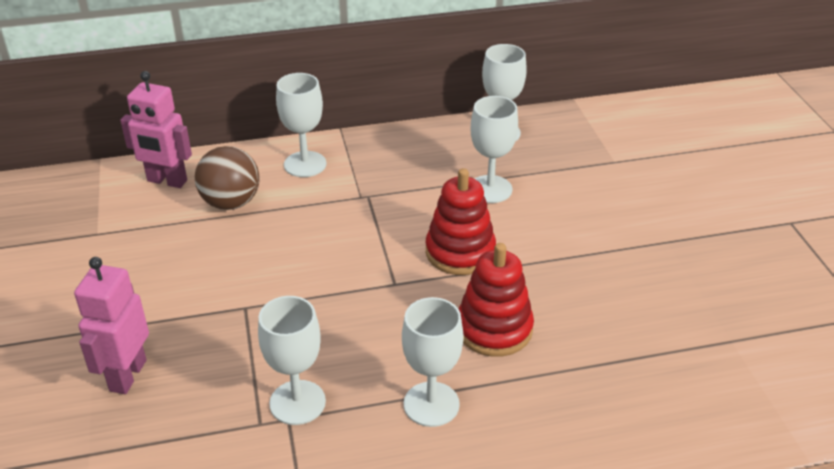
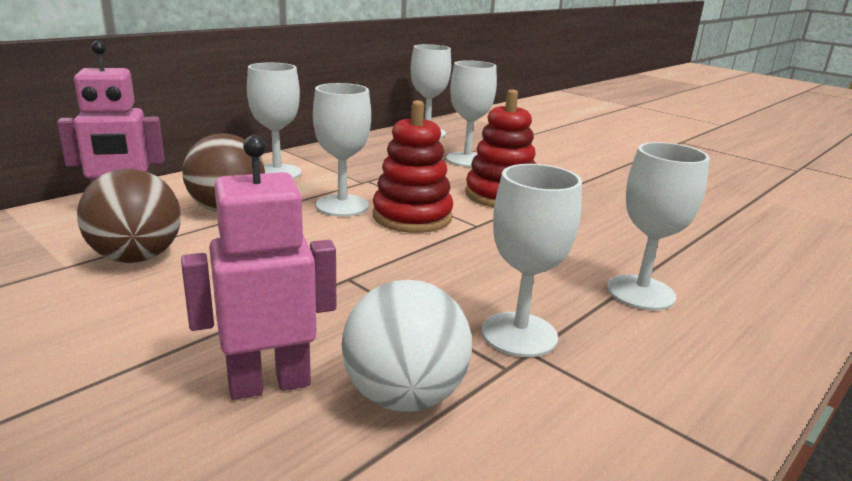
camera: 35 degrees left, 15 degrees down
pink robot [74,257,149,394] -> pink robot turned 90 degrees clockwise [181,135,336,400]
red stacking toy [459,243,534,357] -> red stacking toy moved to [373,100,453,233]
none -> brown ball [77,169,181,263]
none -> white goblet [313,83,371,217]
none -> white ball [341,280,472,412]

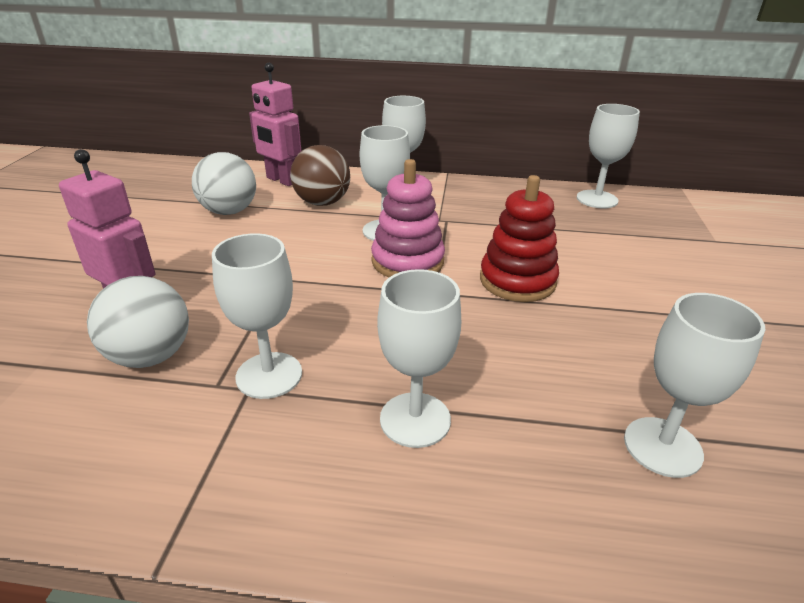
camera: 55 degrees right, 10 degrees up
brown ball [77,169,181,263] -> white ball [192,152,256,215]
red stacking toy [373,100,453,233] -> pink stacking toy [371,159,445,277]
white goblet [446,60,497,167] -> white goblet moved to [624,293,765,478]

